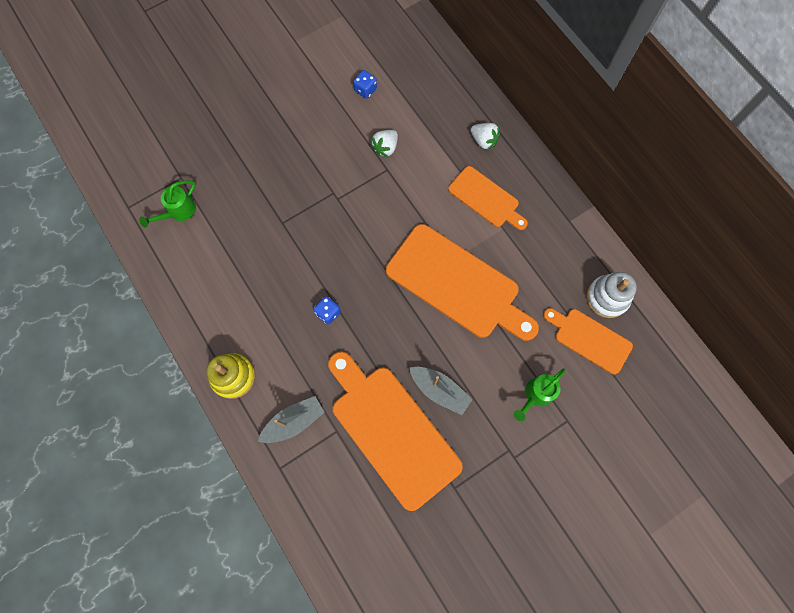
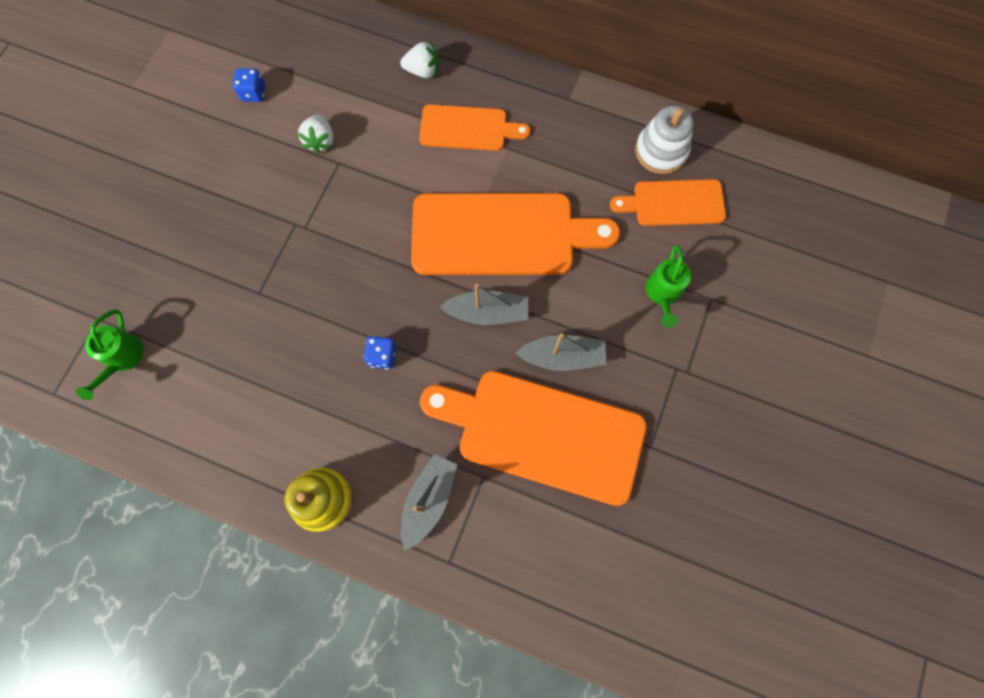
camera: 35 degrees left, 0 degrees up
none -> grey boat [439,284,528,325]

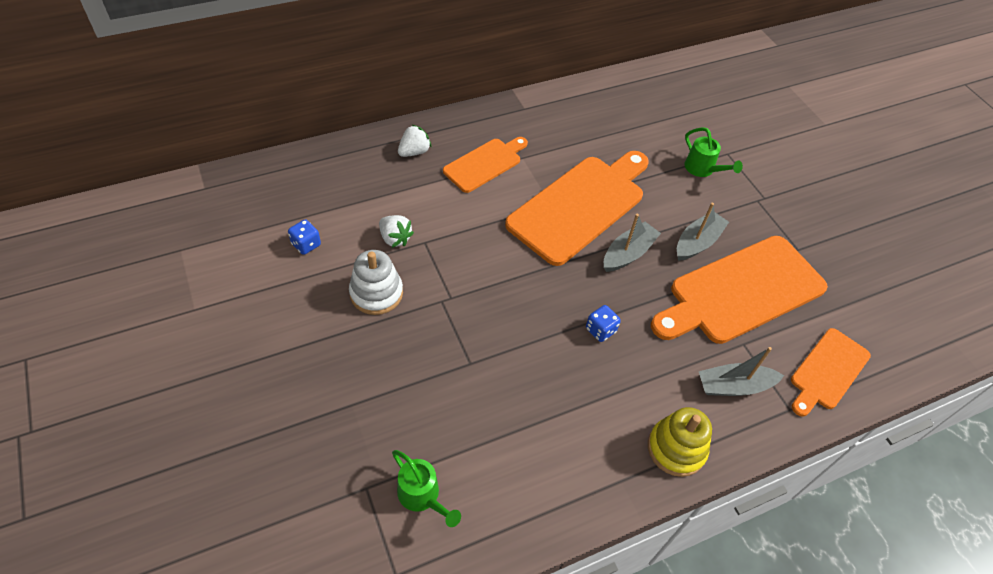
camera: 50 degrees left, 20 degrees down
grey boat [401,454,457,551] -> grey boat turned 75 degrees counterclockwise [699,347,784,396]
orange cutting board [610,179,726,226] -> orange cutting board moved to [791,328,871,417]
white stacking toy [635,106,693,174] -> white stacking toy moved to [349,250,403,315]

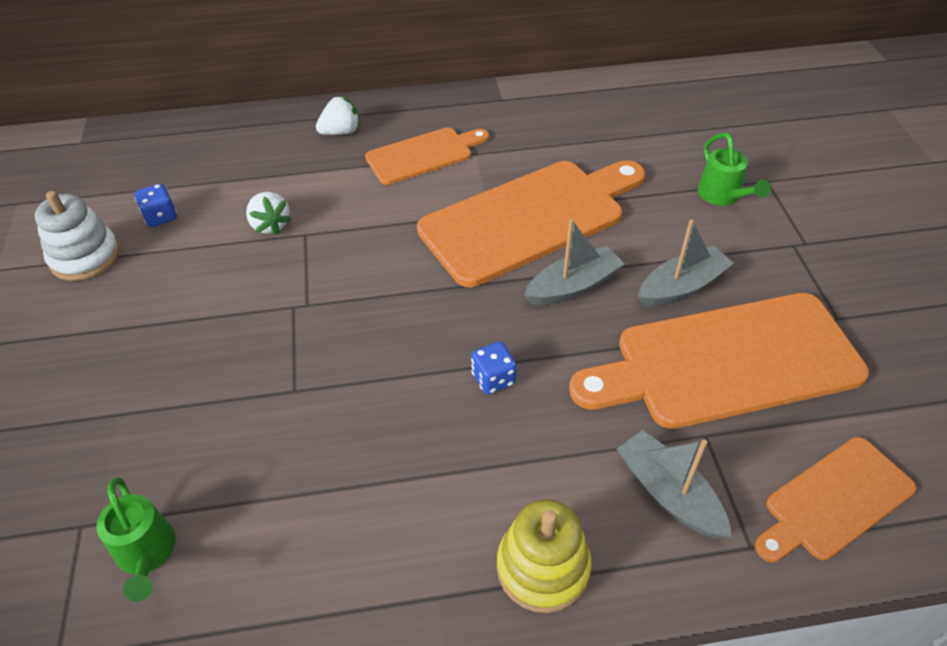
camera: 20 degrees right, 5 degrees down
white stacking toy [349,250,403,315] -> white stacking toy moved to [35,191,120,281]
grey boat [699,347,784,396] -> grey boat turned 45 degrees clockwise [617,430,731,538]

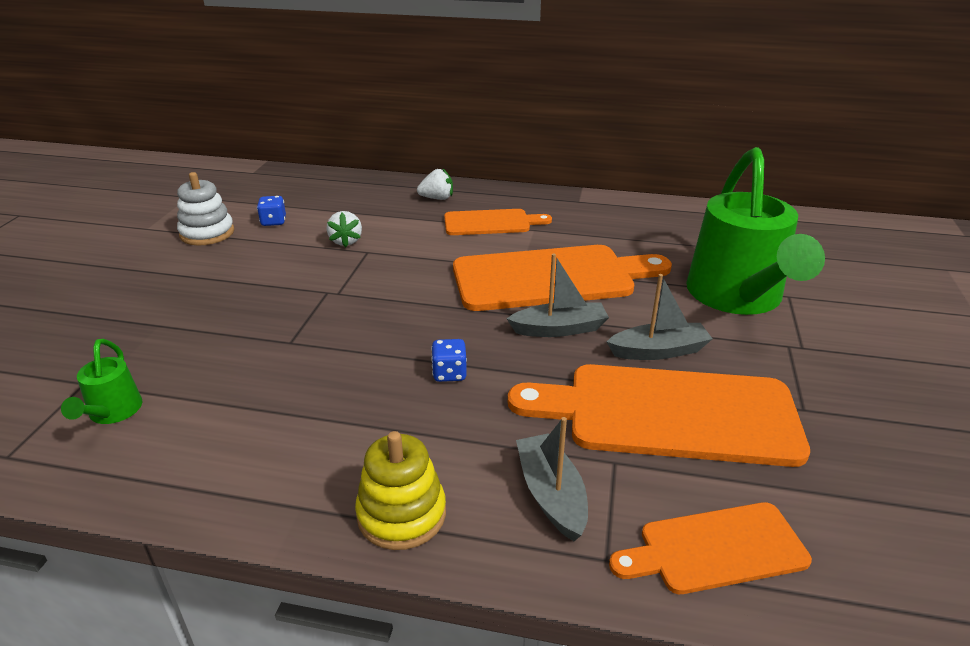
camera: 20 degrees right, 15 degrees down
green watering can [698,133,771,206] -> green watering can [686,147,825,315], size x2.34

